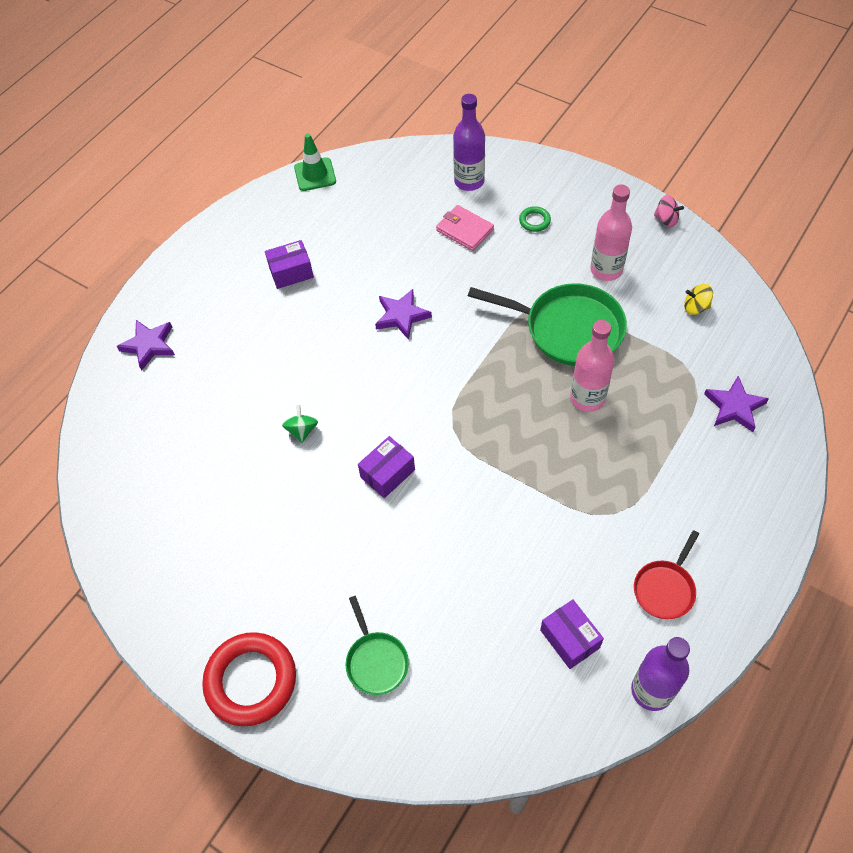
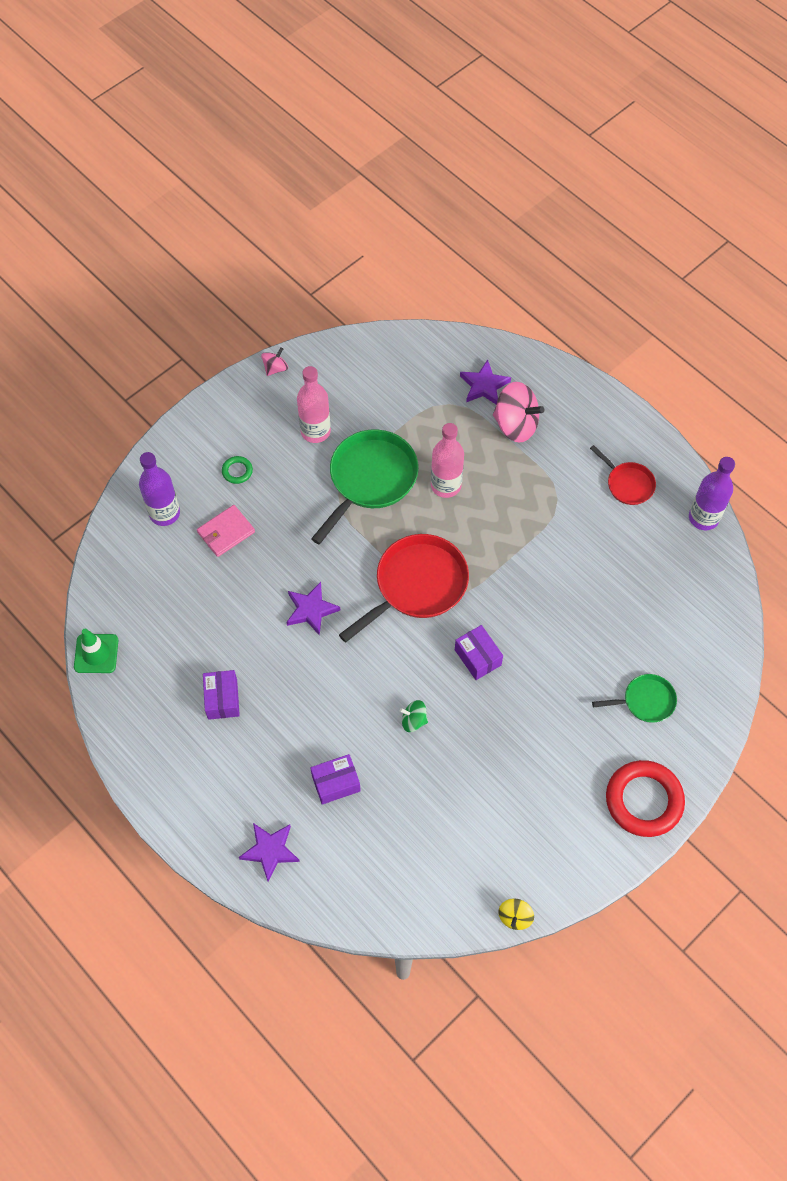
camera: 80 degrees left, 5 degrees up
purple box [540,599,604,669] -> purple box moved to [310,754,361,805]
yellow spinning top [684,284,713,315] -> yellow spinning top moved to [498,898,534,930]
none -> red pan [339,534,469,642]
none -> pink spinning top [493,382,544,443]

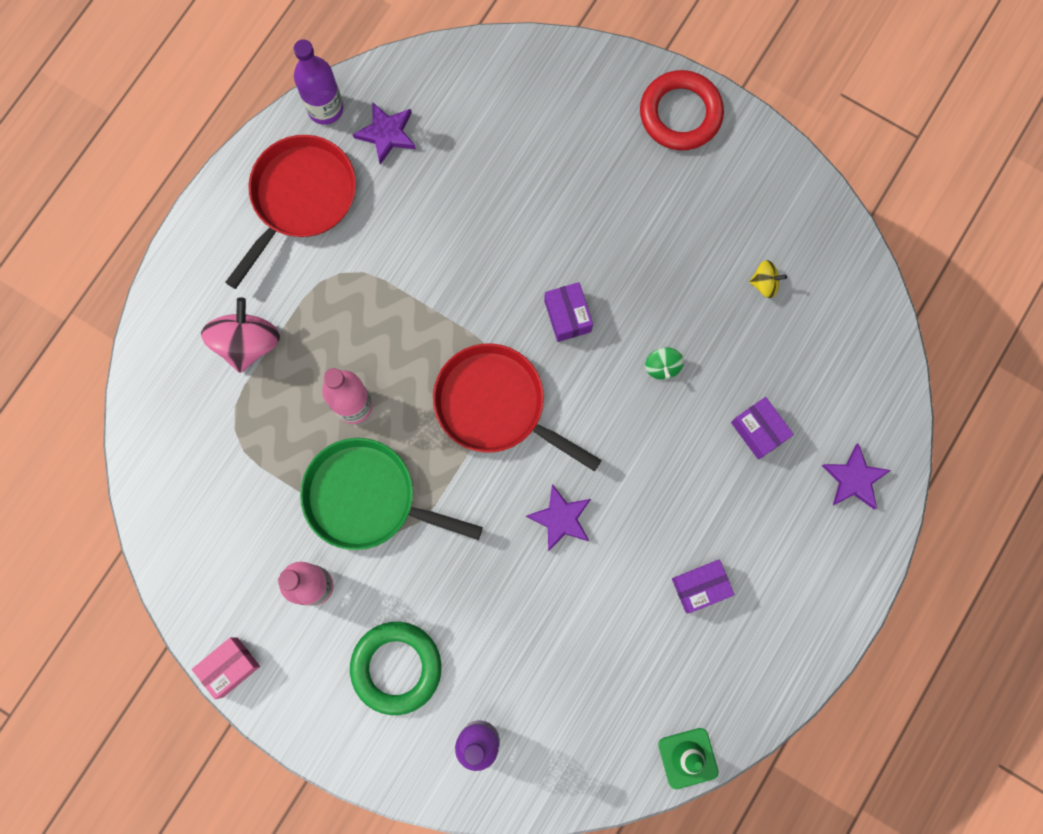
camera: 105 degrees left, 15 degrees up
pink wallet [197,505,255,557] -> none
green ring [222,456,253,484] -> green ring [350,622,441,715], size x2.26
pink spinning top [261,347,288,376] -> pink box [192,637,260,699]
purple box [455,625,503,680] -> purple box turned 60 degrees counterclockwise [544,282,593,342]
purple star [460,359,511,405] -> purple star moved to [353,102,416,165]
yellow spinning top [498,898,534,930] -> yellow spinning top moved to [749,260,787,298]
red pan [590,445,656,505] -> red pan [225,135,356,289], size x1.86
green pan [592,674,677,723] -> none

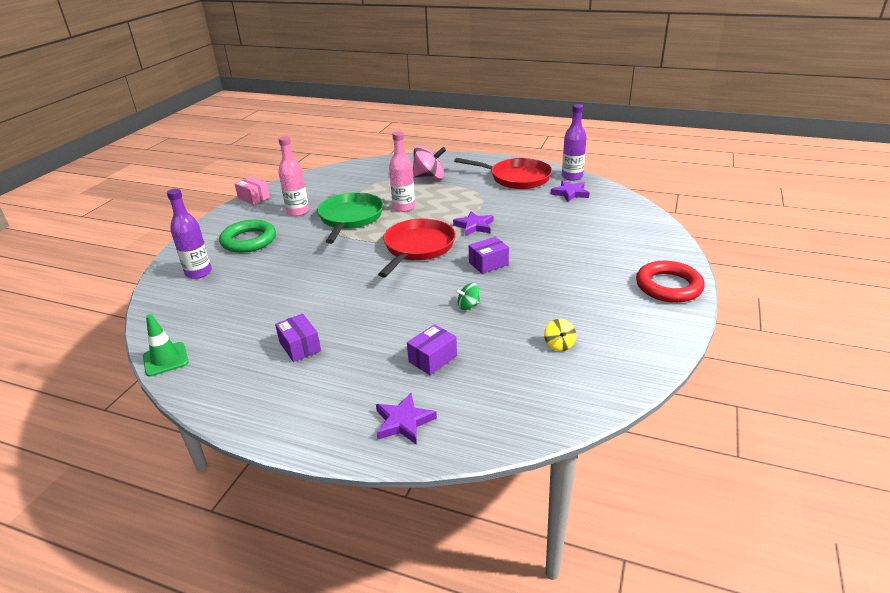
camera: 80 degrees right, 45 degrees down
purple star [526,484,591,552] -> purple star moved to [453,211,493,236]

